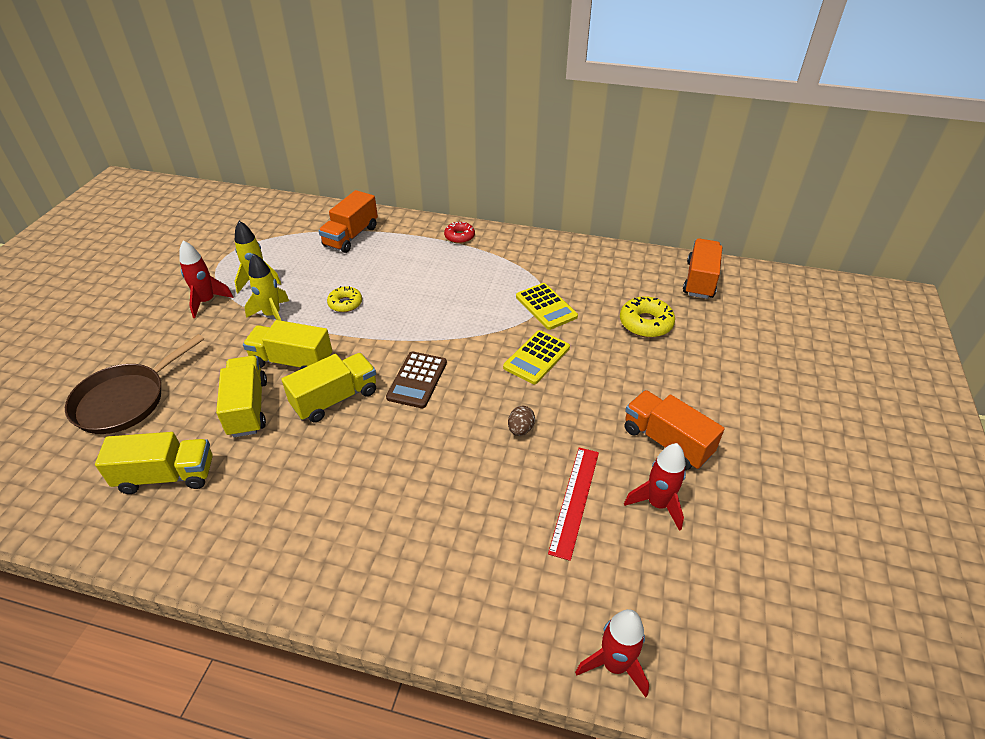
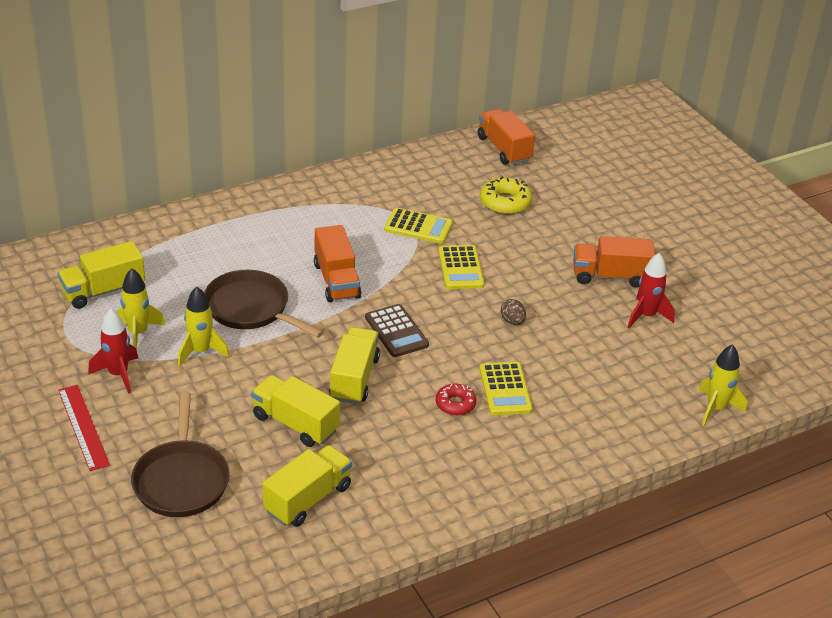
camera: 45 degrees left, 5 degrees down
yellow truck [243,320,332,370] -> yellow truck moved to [58,241,145,309]
orange truck [318,190,378,253] -> orange truck moved to [314,225,361,302]
yellow donut [327,286,362,312] -> brown pan [204,270,324,338]
red donut [444,222,475,244] -> red donut moved to [436,384,477,416]
red ruler [548,447,599,561] -> red ruler moved to [58,385,110,471]
red rocket [575,609,649,698] -> yellow rocket [699,344,747,426]
none -> yellow calculator [479,362,533,415]

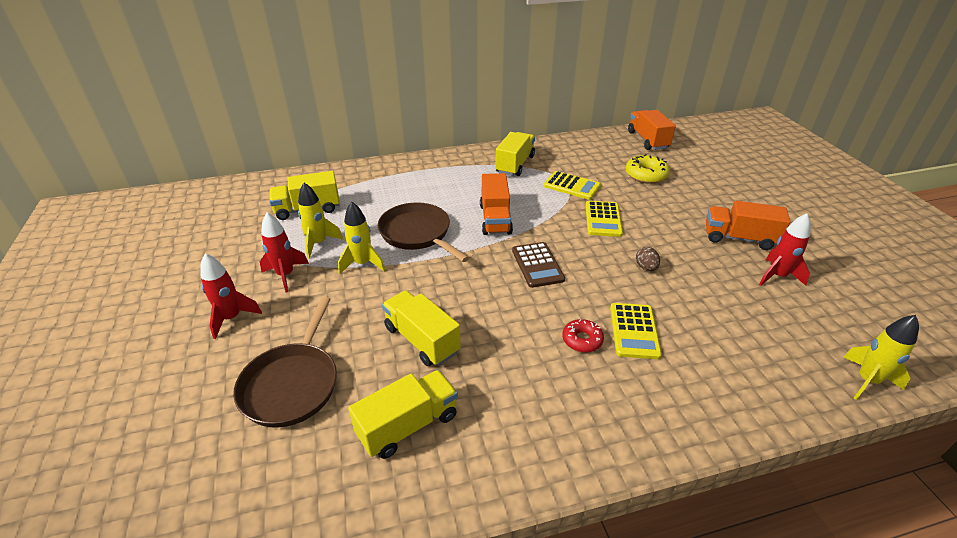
camera: 15 degrees right, 0 degrees up
red ruler [58,385,110,471] -> red rocket [200,253,262,339]
yellow truck [329,327,380,404] -> yellow truck moved to [495,132,535,176]

